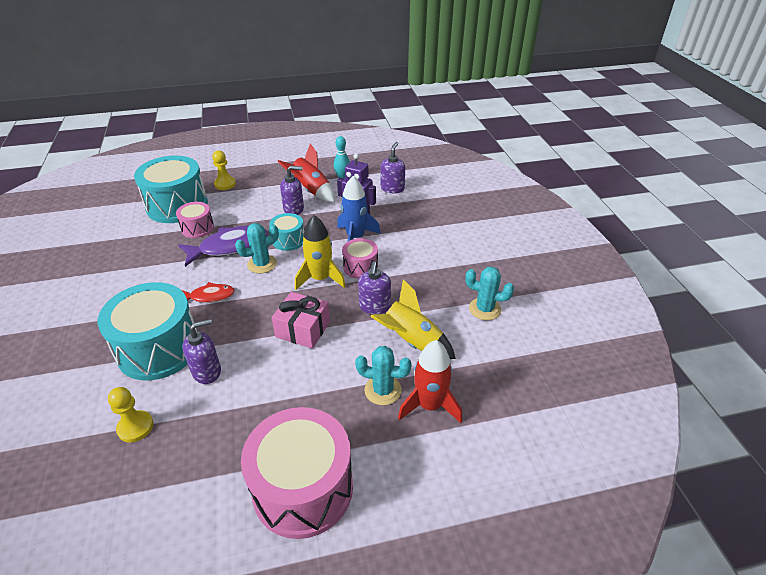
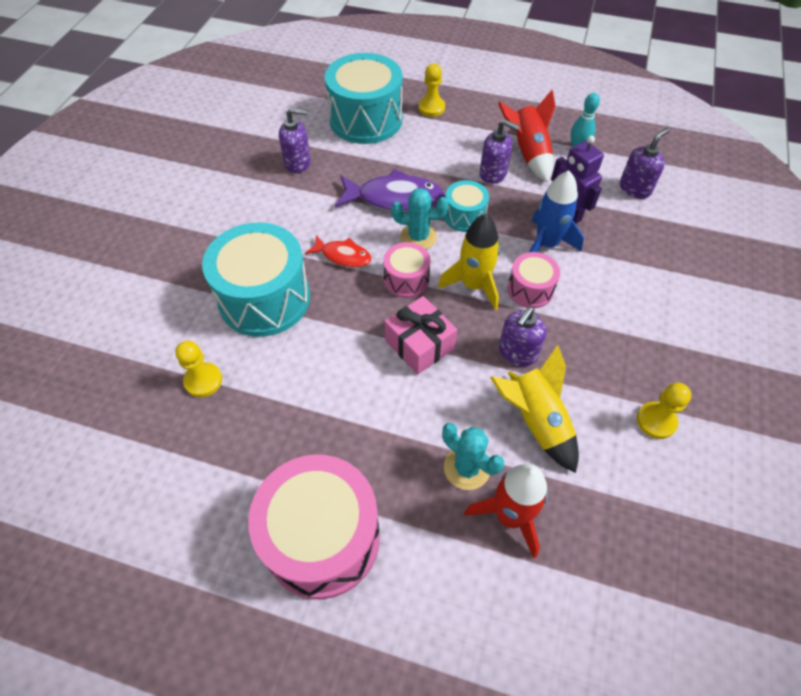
camera: 30 degrees right, 15 degrees up
pink drum [176,202,214,238] -> pink drum moved to [383,242,430,298]
purple soap dispenser [183,319,221,384] -> purple soap dispenser moved to [279,108,311,173]
turquoise cactus [465,267,514,320] -> yellow pawn [637,382,691,439]

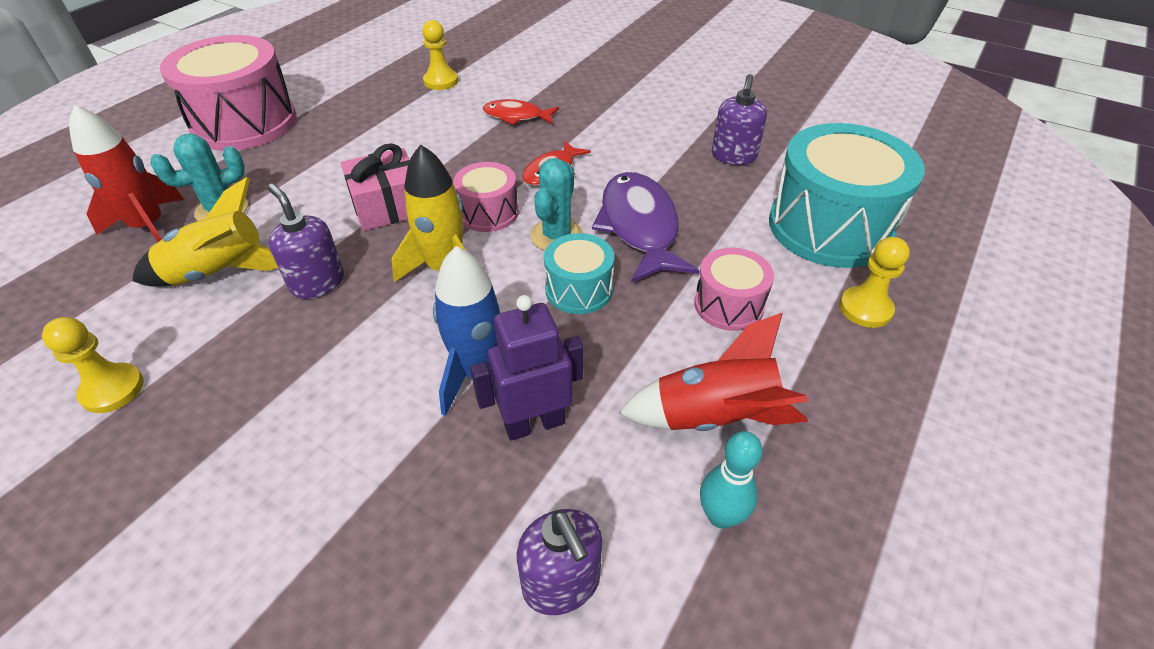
camera: 105 degrees right, 10 degrees down
turquoise drum [202,222,310,337] -> red fish [483,99,559,125]
purple fish [335,169,445,212] -> purple fish turned 150 degrees clockwise [592,172,700,283]
purple soap dispenser [480,119,520,184] -> none
pink drum [508,252,560,308] -> pink drum moved to [694,248,774,331]

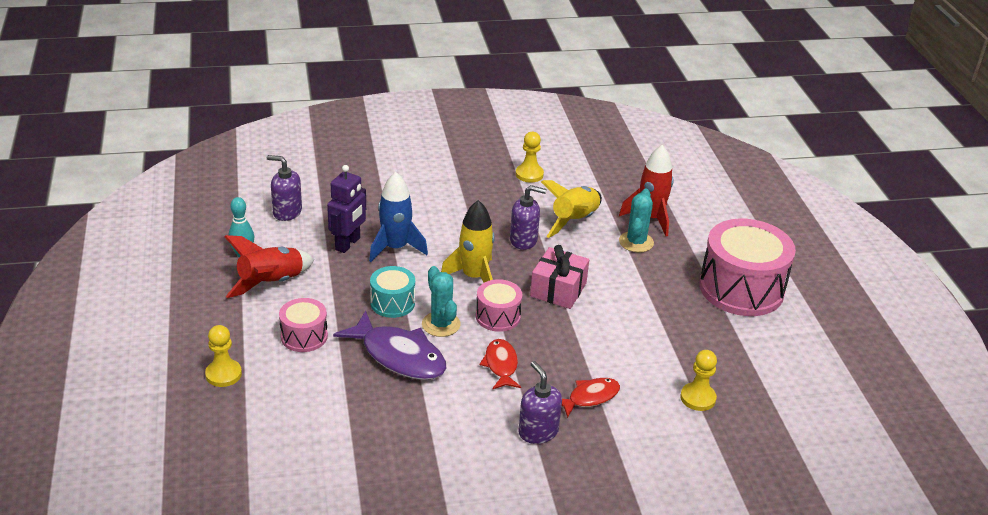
camera: 135 degrees right, 10 degrees down
purple soap dispenser [712,74,767,165] -> purple soap dispenser moved to [518,361,562,444]
turquoise drum [769,123,925,268] -> none

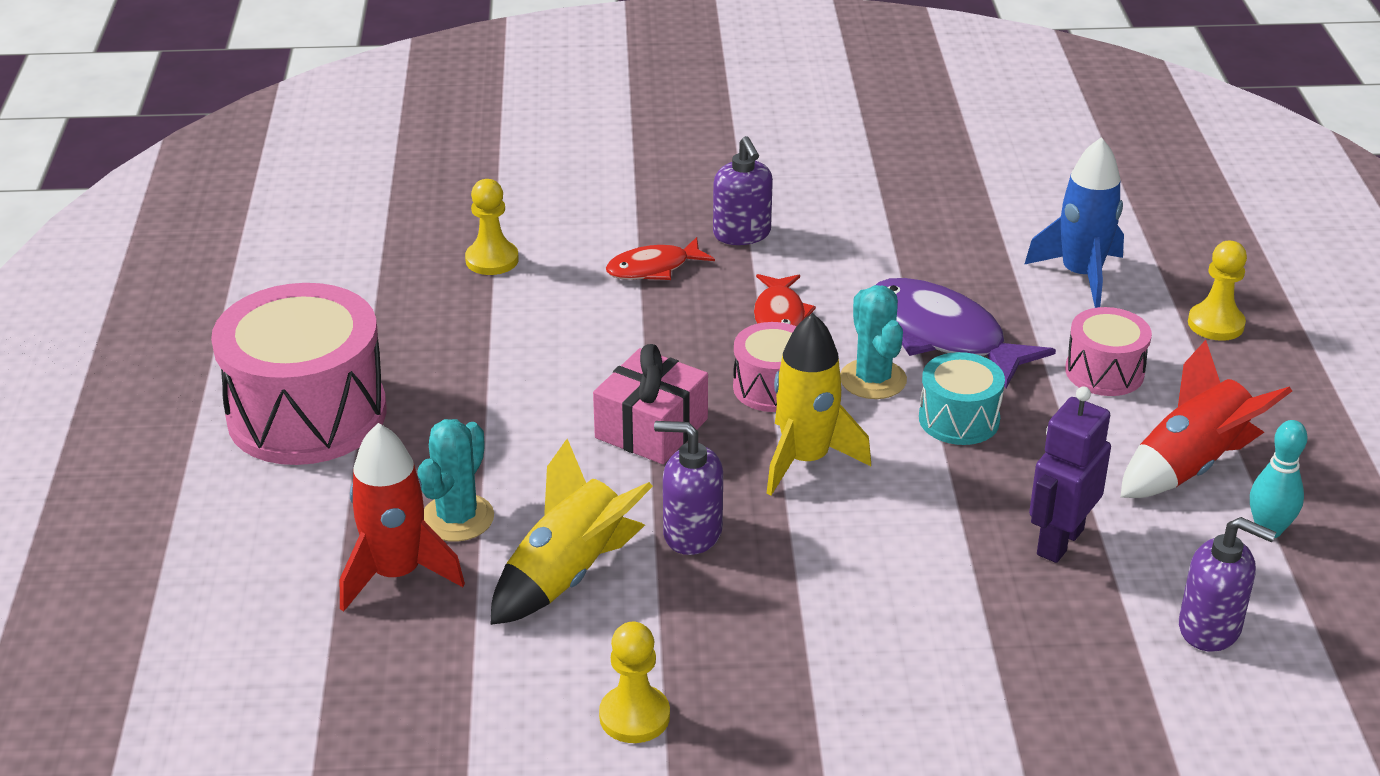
camera: 170 degrees left, 0 degrees up
blue rocket [369,172,428,262] -> blue rocket moved to [1024,137,1124,308]

